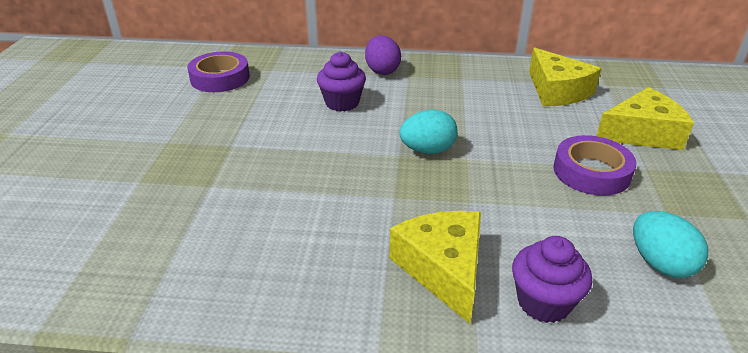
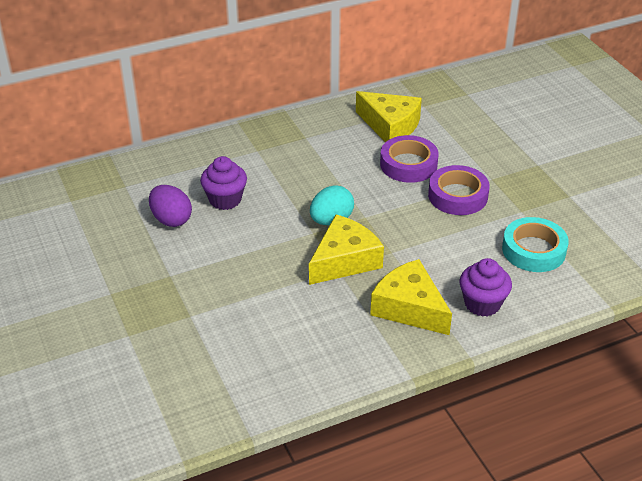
camera: 30 degrees left, 5 degrees up
purple tape [187,51,250,92] -> purple tape moved to [380,135,439,183]
purple egg [365,35,401,75] -> purple egg moved to [149,185,192,227]
yellow cheese [596,87,694,150] -> yellow cheese moved to [309,215,384,285]
turquoise egg [633,211,708,278] -> turquoise tape [502,217,569,272]

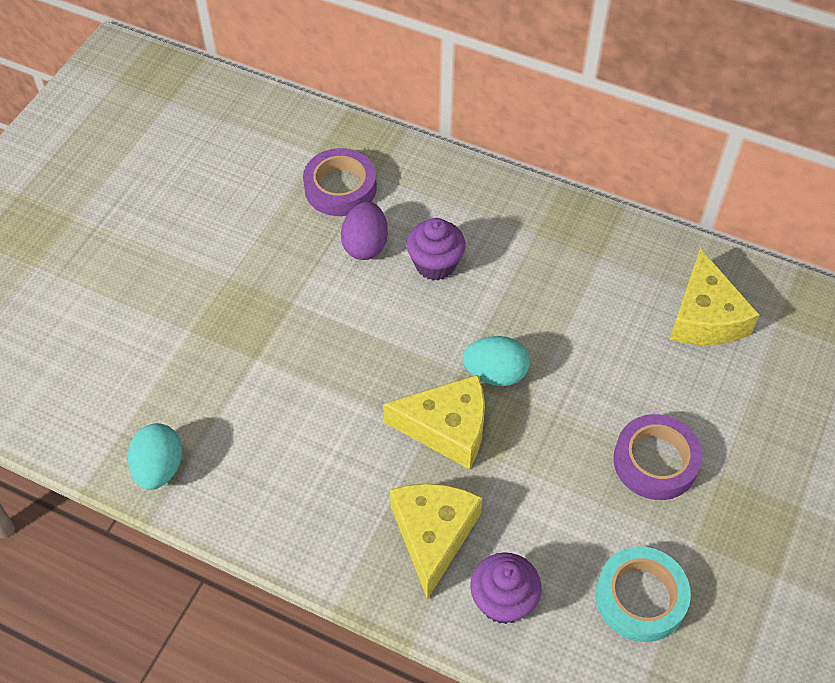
camera: 50 degrees right, 15 degrees up
purple tape [380,135,439,183] -> purple tape moved to [303,148,377,216]
none -> turquoise egg [128,423,182,490]

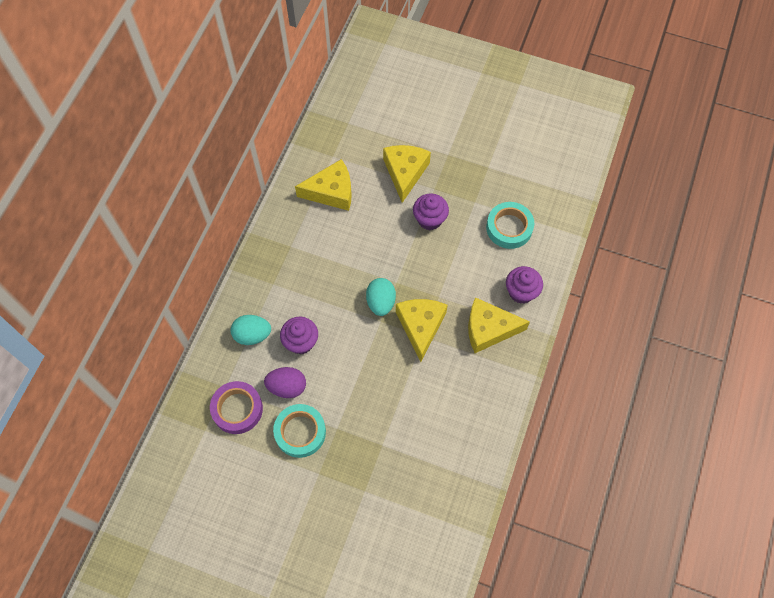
camera: 95 degrees left, 10 degrees up
turquoise egg [128,423,182,490] -> turquoise egg moved to [231,315,271,345]
purple tape [613,414,703,500] -> purple cupcake [413,193,449,230]
none -> turquoise tape [273,404,326,458]
none -> yellow cheese [383,145,431,203]

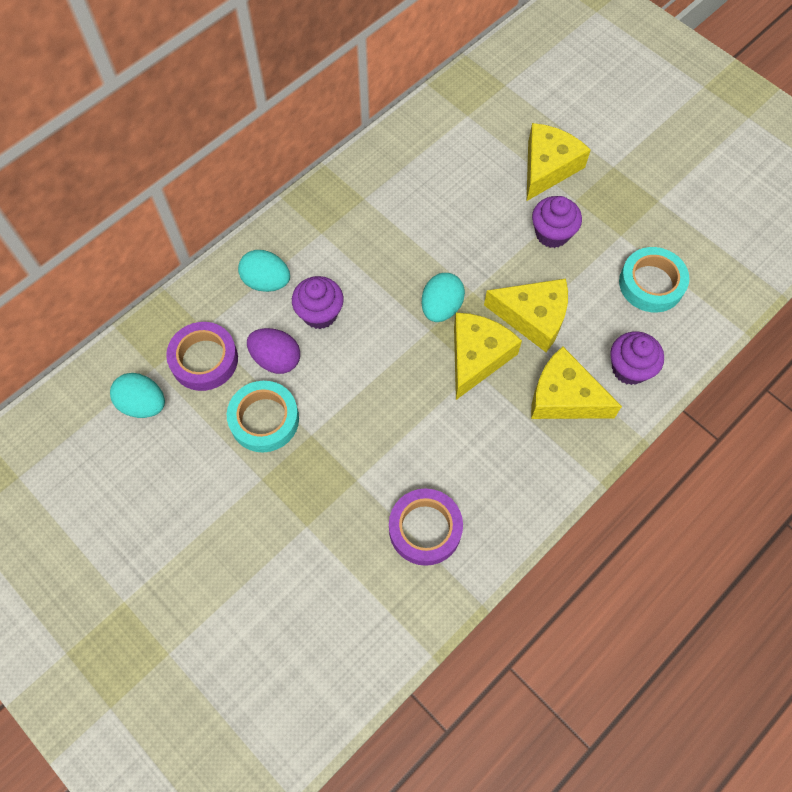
camera: 25 degrees right, 0 degrees up
yellow cheese [295,159,352,211] -> yellow cheese moved to [484,278,568,352]
none -> turquoise egg [110,373,165,418]
none -> purple tape [389,488,463,566]

